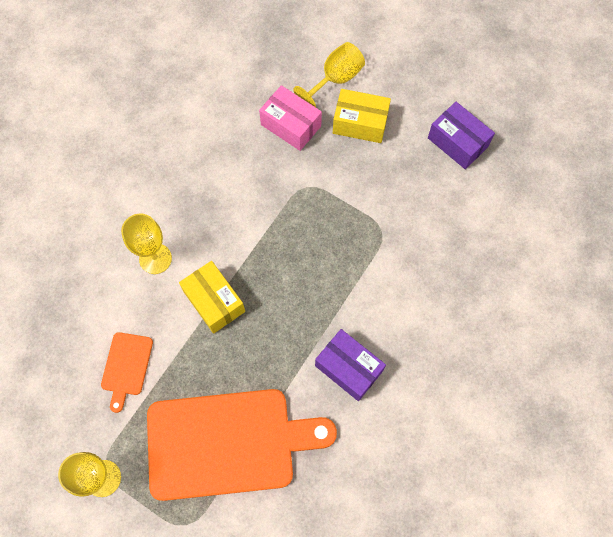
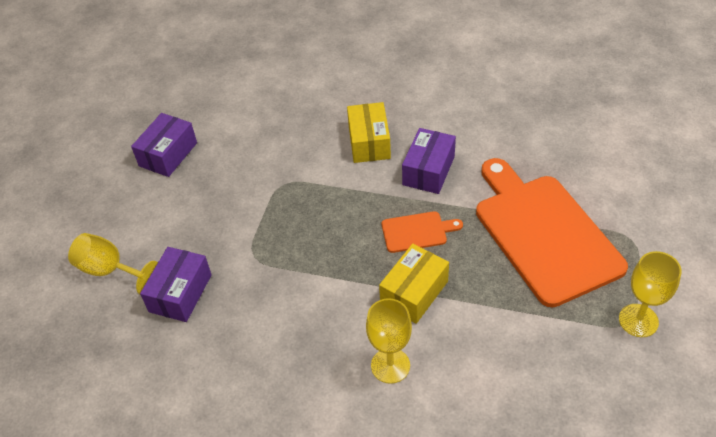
camera: 105 degrees left, 20 degrees down
orange cutting board [101,332,153,413] -> orange cutting board moved to [382,211,463,253]
pink box [259,85,322,151] -> purple box [140,247,212,322]
yellow box [333,89,391,143] -> yellow box moved to [347,102,391,163]

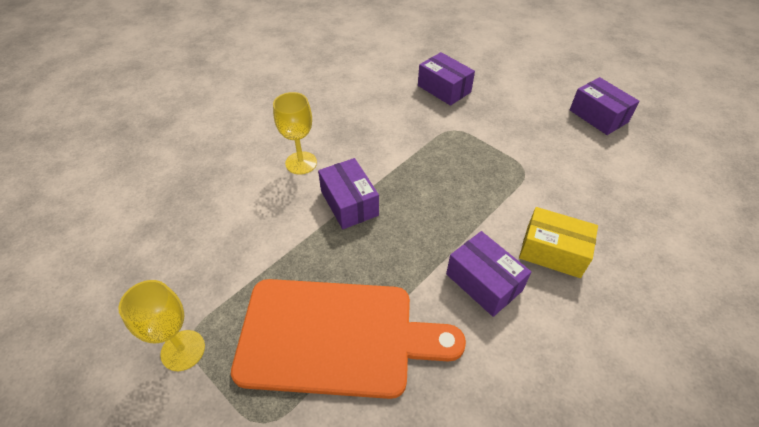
camera: 115 degrees right, 0 degrees up
yellow goblet [68,233,158,294] -> none
yellow box [379,244,449,324] -> purple box [318,158,379,229]
orange cutting board [382,211,463,253] -> none

